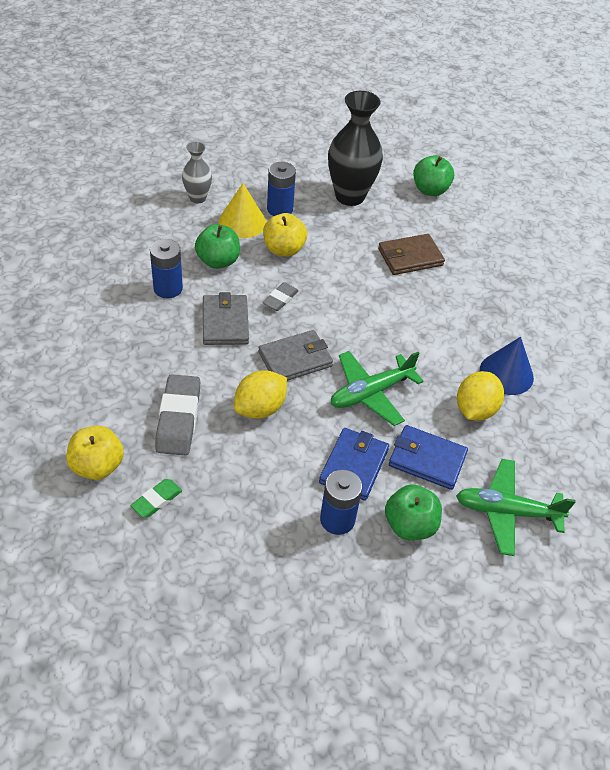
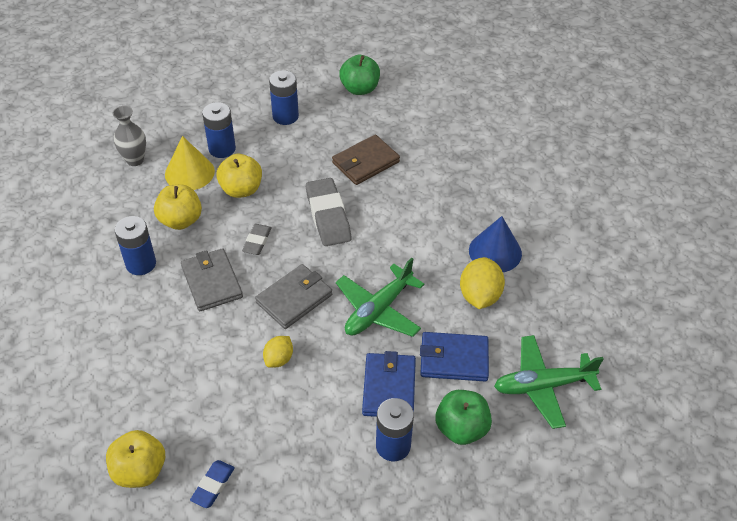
camera: 15 degrees left, 0 degrees up
green eraser [130,479,182,518] -> blue eraser [190,460,235,508]
grey eraser [155,374,200,455] -> grey eraser moved to [306,178,351,246]
green apple [195,224,240,269] -> yellow apple [154,184,202,230]
yellow lemon [234,370,287,419] -> yellow lemon [263,336,293,368], size x0.61
black vase [328,91,383,206] -> blue battery [269,70,299,125]

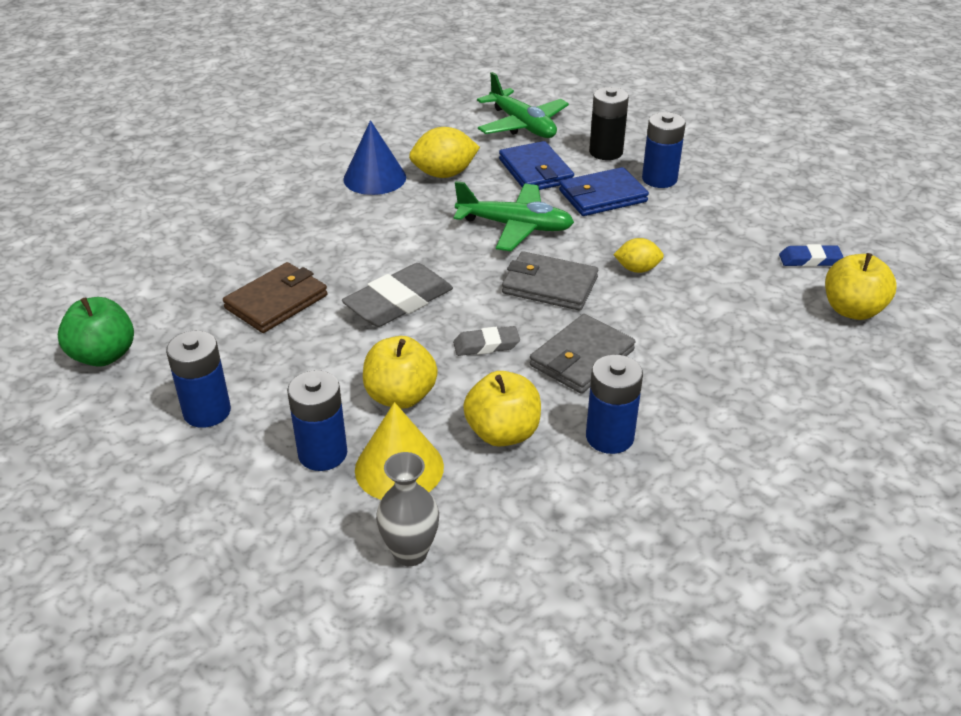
camera: 115 degrees left, 10 degrees down
brown wallet [332,134,400,185] -> brown wallet turned 75 degrees counterclockwise [223,262,328,333]
green apple [435,390,492,445] -> black battery [589,87,629,160]

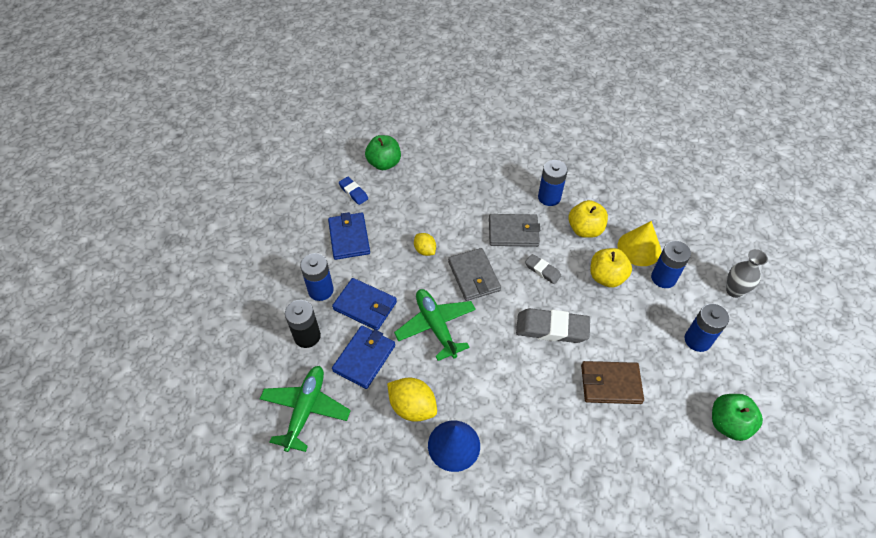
camera: 130 degrees left, 15 degrees up
grey vase [376,452,439,566] -> grey vase moved to [726,249,768,298]
yellow apple [825,253,897,320] -> green apple [365,135,401,170]
none -> blue wallet [328,212,370,260]

